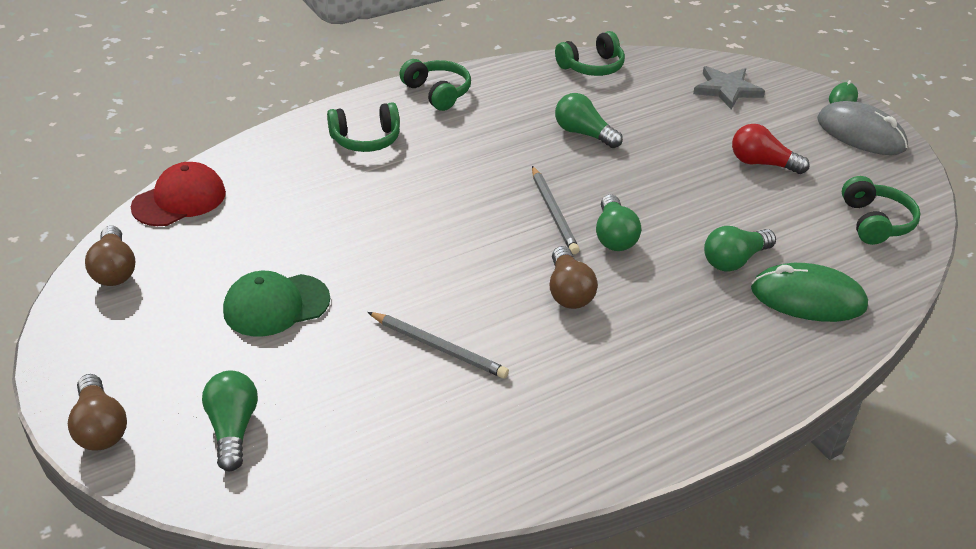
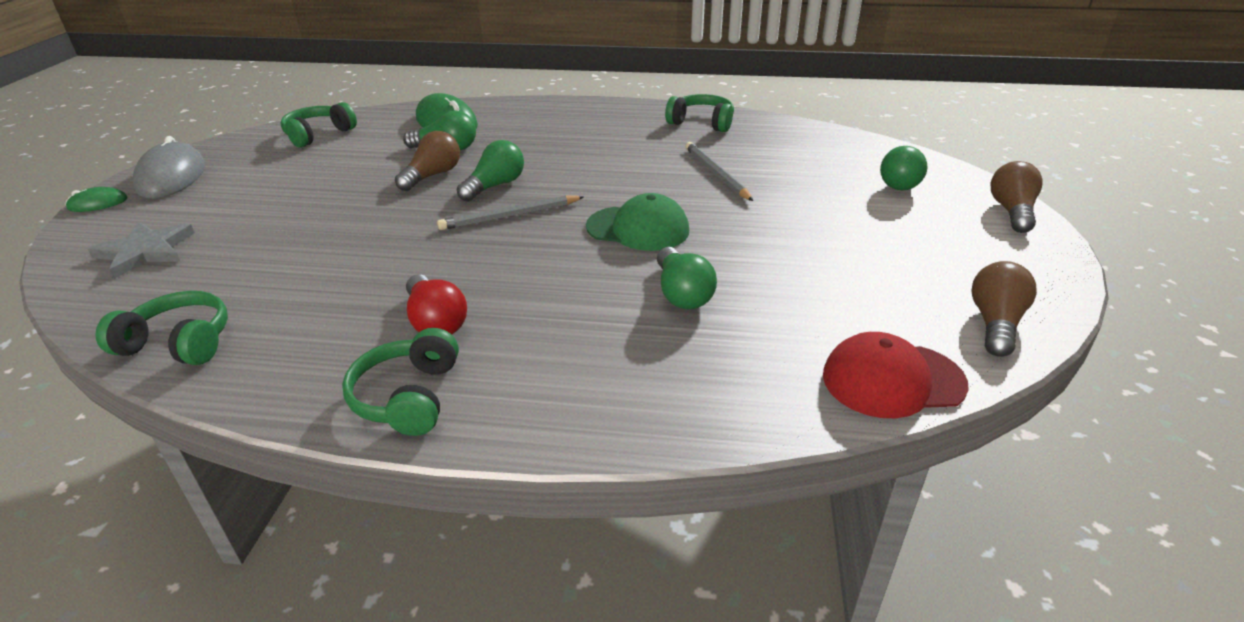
camera: 140 degrees left, 5 degrees down
green cap [223,271,330,337] -> green cap moved to [586,193,689,251]
green headphones [327,102,400,152] -> green headphones moved to [665,94,734,132]
grey pencil [532,166,580,254] -> grey pencil turned 135 degrees counterclockwise [437,195,584,230]
brown light bulb [550,246,598,309] -> brown light bulb moved to [395,131,460,191]
green light bulb [555,93,623,148] -> green light bulb moved to [657,247,717,309]
red light bulb [732,124,809,174] -> red light bulb moved to [406,274,467,335]

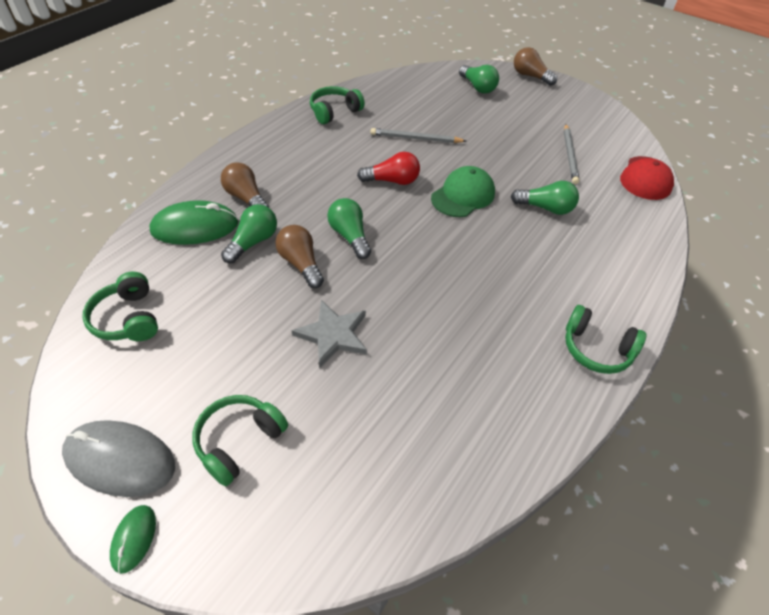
camera: 65 degrees left, 15 degrees up
grey star [88,222,195,279] -> grey star moved to [292,300,367,368]
green headphones [95,291,228,365] -> green headphones moved to [192,395,288,486]
red light bulb [406,274,467,335] -> red light bulb moved to [357,152,420,185]
grey pencil [437,195,584,230] -> grey pencil moved to [564,124,579,184]
brown light bulb [971,261,1037,357] -> brown light bulb moved to [221,162,269,208]

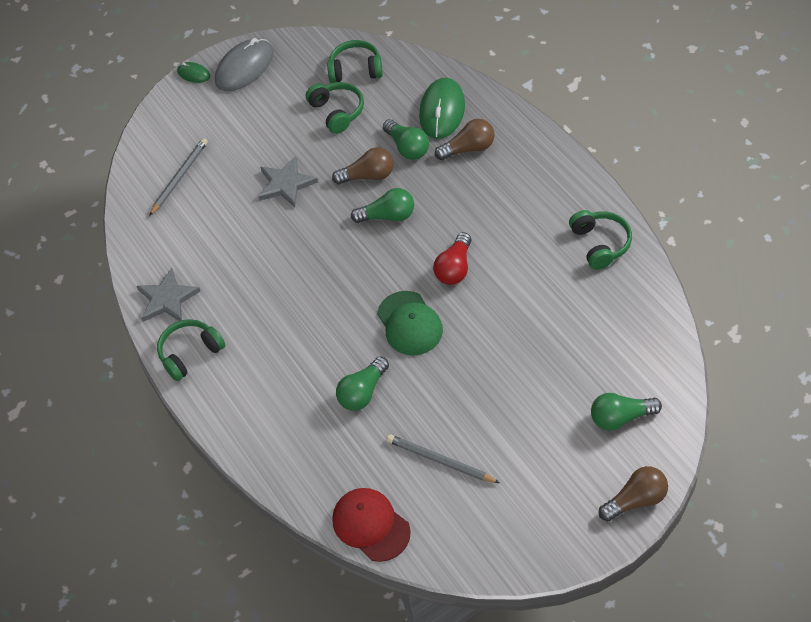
camera: 120 degrees right, 5 degrees up
green headphones [192,395,288,486] -> green headphones moved to [306,82,364,134]
grey pencil [370,128,466,143] -> grey pencil moved to [149,138,208,216]
none -> grey star [137,268,200,322]

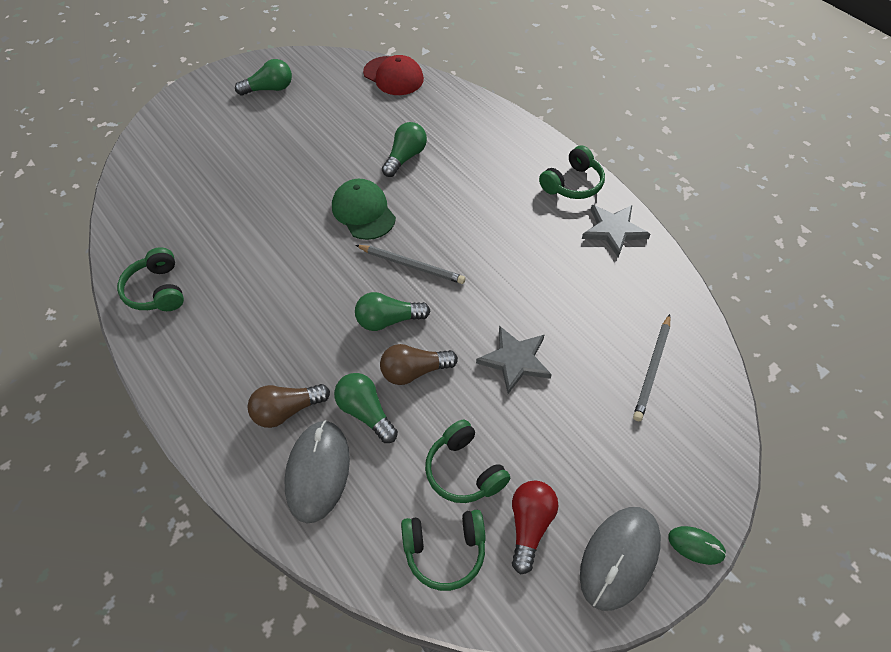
camera: 170 degrees right, 0 degrees up
grey pencil [387,434,500,483] -> grey pencil moved to [356,245,466,284]
green mouse [419,78,465,139] -> grey mouse [285,420,350,523]
red light bulb [433,232,472,285] -> red light bulb moved to [512,480,558,574]
green light bulb [591,393,662,430] -> green light bulb moved to [235,59,292,96]
brown light bulb [599,466,668,521] -> none

